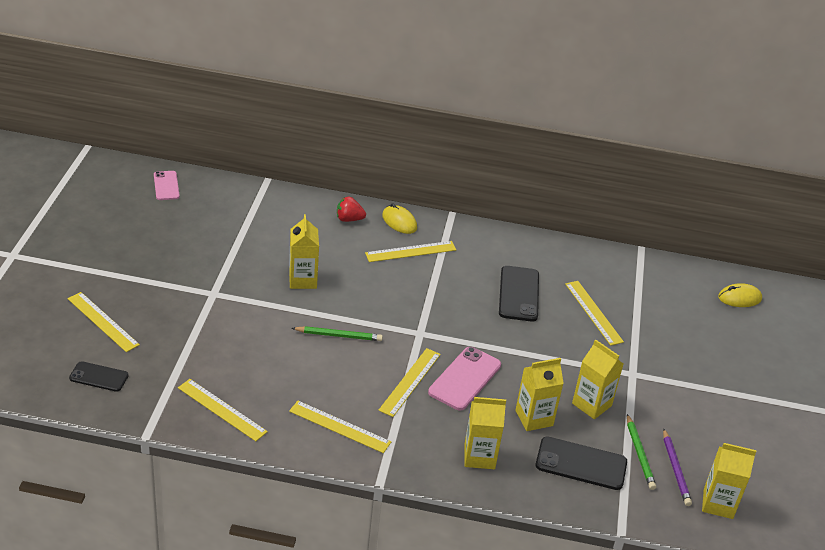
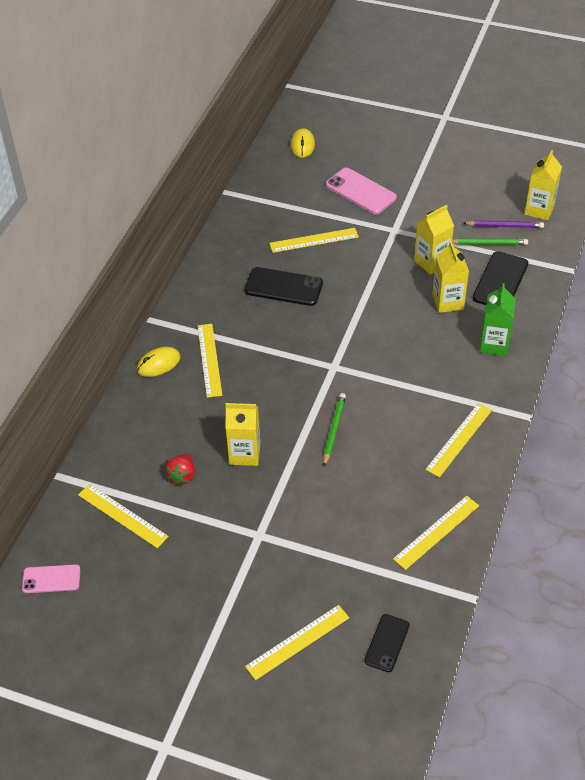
camera: 75 degrees left, 10 degrees up
red strawberry [337,197,366,222] -> red strawberry moved to [165,454,195,485]
yellow ruler [378,348,441,417] -> yellow ruler moved to [78,484,169,548]
pink phone [428,347,501,410] -> pink phone moved to [326,168,397,214]
yellow carton [465,397,506,469] -> green carton [480,283,516,356]

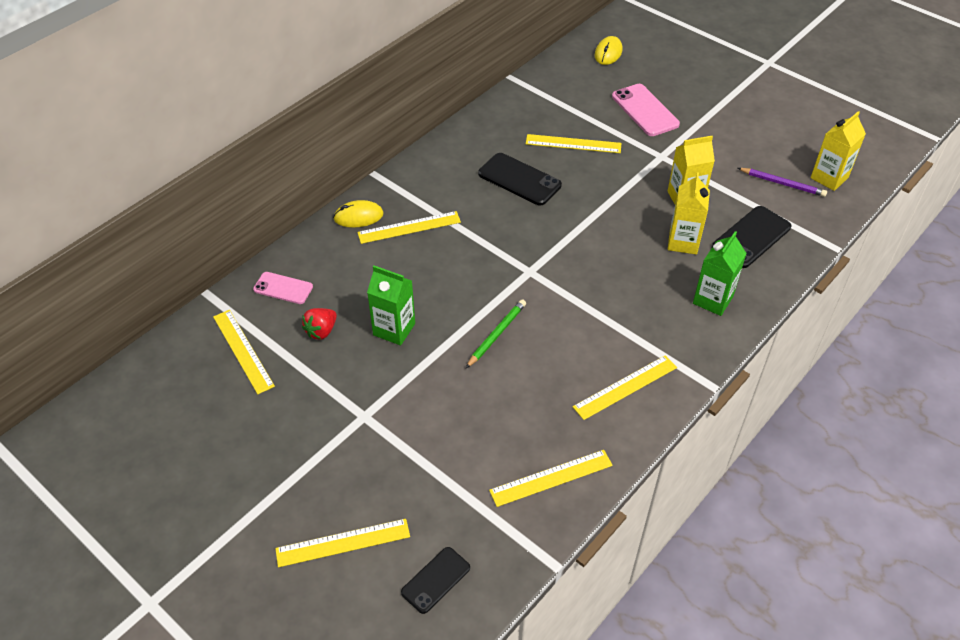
camera: 20 degrees right, 0 degrees up
pink phone [22,564,80,593] -> pink phone moved to [253,272,313,304]
yellow ruler [197,324,222,398] -> yellow ruler turned 60 degrees clockwise [357,211,461,244]
yellow carton [225,403,261,466] -> green carton [367,266,415,345]
green pencil [452,239,528,245] -> none

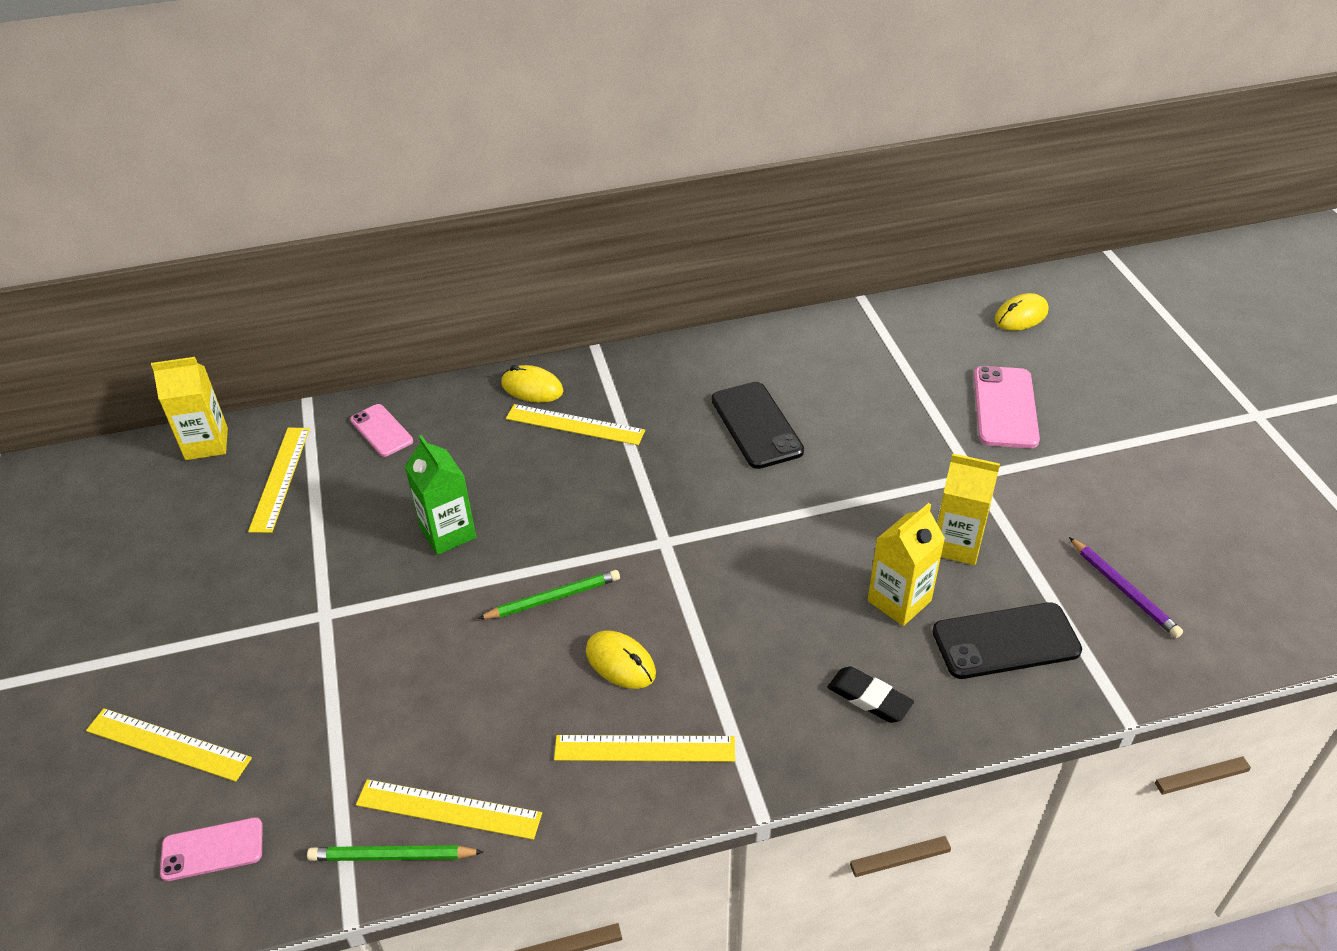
camera: 35 degrees right, 5 degrees down
red strawberry [302,308,337,340] -> none
black phone [401,547,470,614] -> pink phone [160,817,262,881]
yellow ruler [526,134,621,153] -> none
green carton [693,231,747,316] -> black eraser [827,666,914,723]
yellow carton [810,111,866,191] -> yellow carton moved to [151,357,228,460]
none -> green pencil [307,845,483,861]
none -> yellow mouse [586,631,656,689]

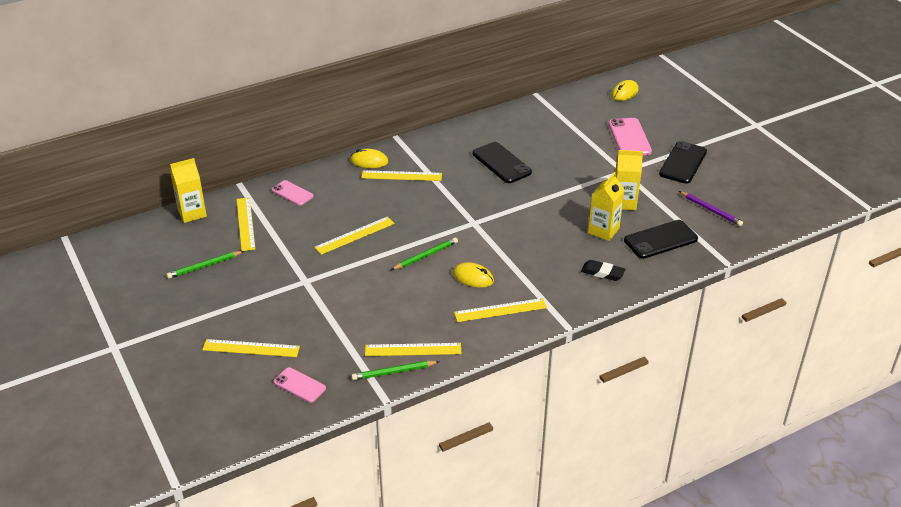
camera: 15 degrees left, 5 degrees down
pink phone [160,817,262,881] -> pink phone turned 60 degrees clockwise [274,367,326,403]
green carton [405,435,476,555] -> yellow ruler [314,216,395,255]
none -> green pencil [166,251,244,279]
none -> black phone [659,141,707,184]

